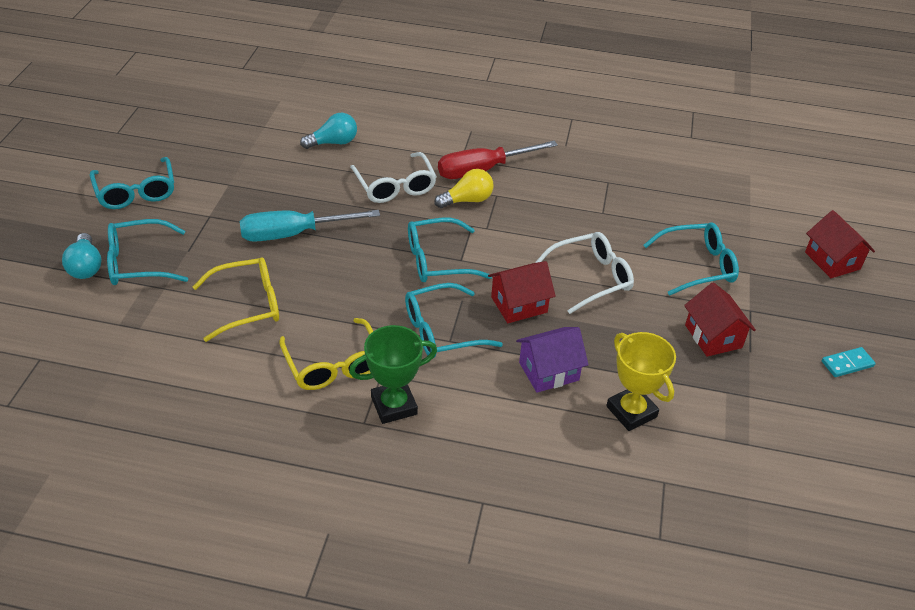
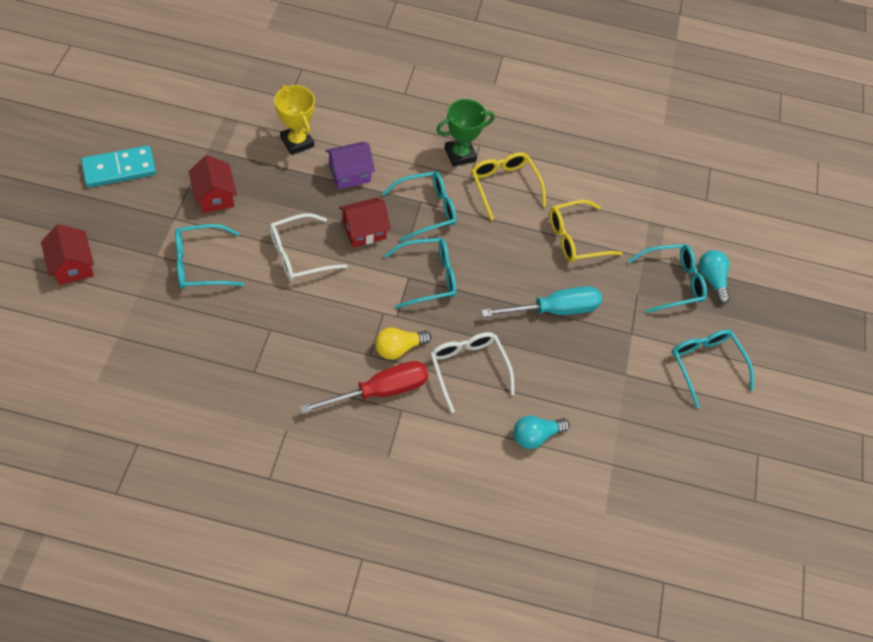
camera: 175 degrees right, 15 degrees up
turquoise domino [822,347,876,377] -> turquoise domino [81,145,156,187], size x1.86

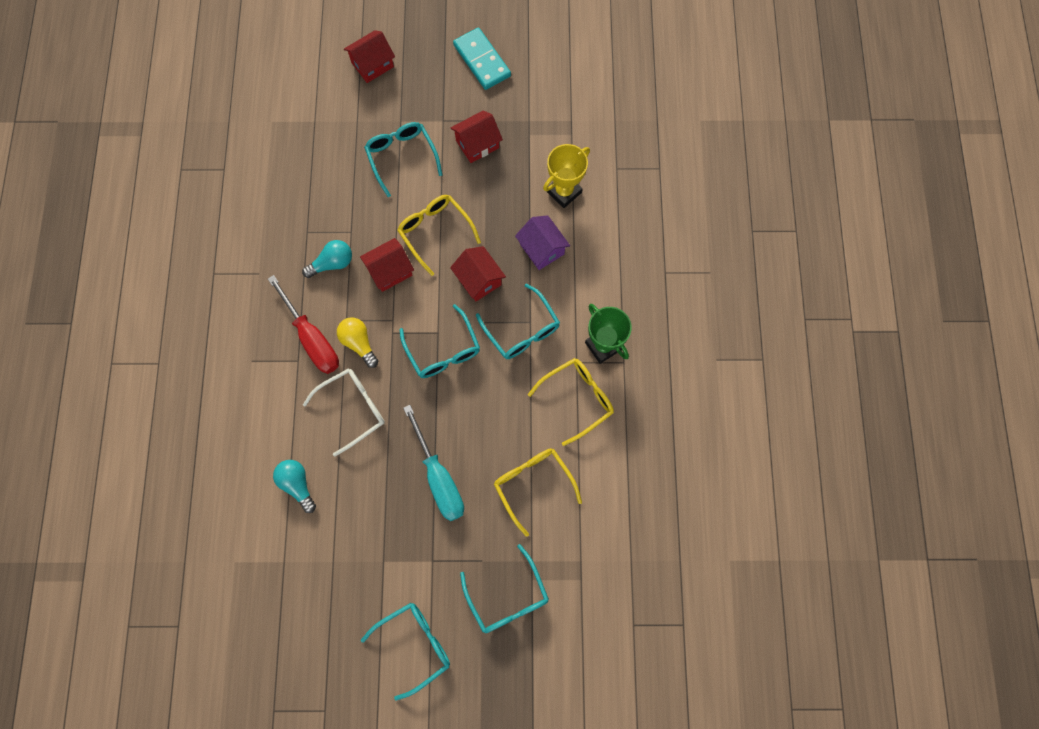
camera: 85 degrees right, 15 degrees up
white glasses [269,213,348,281] -> yellow glasses [397,195,481,276]
turquoise light bulb [698,250,730,304] -> turquoise light bulb moved to [302,240,352,278]
none -> red house [360,238,414,292]

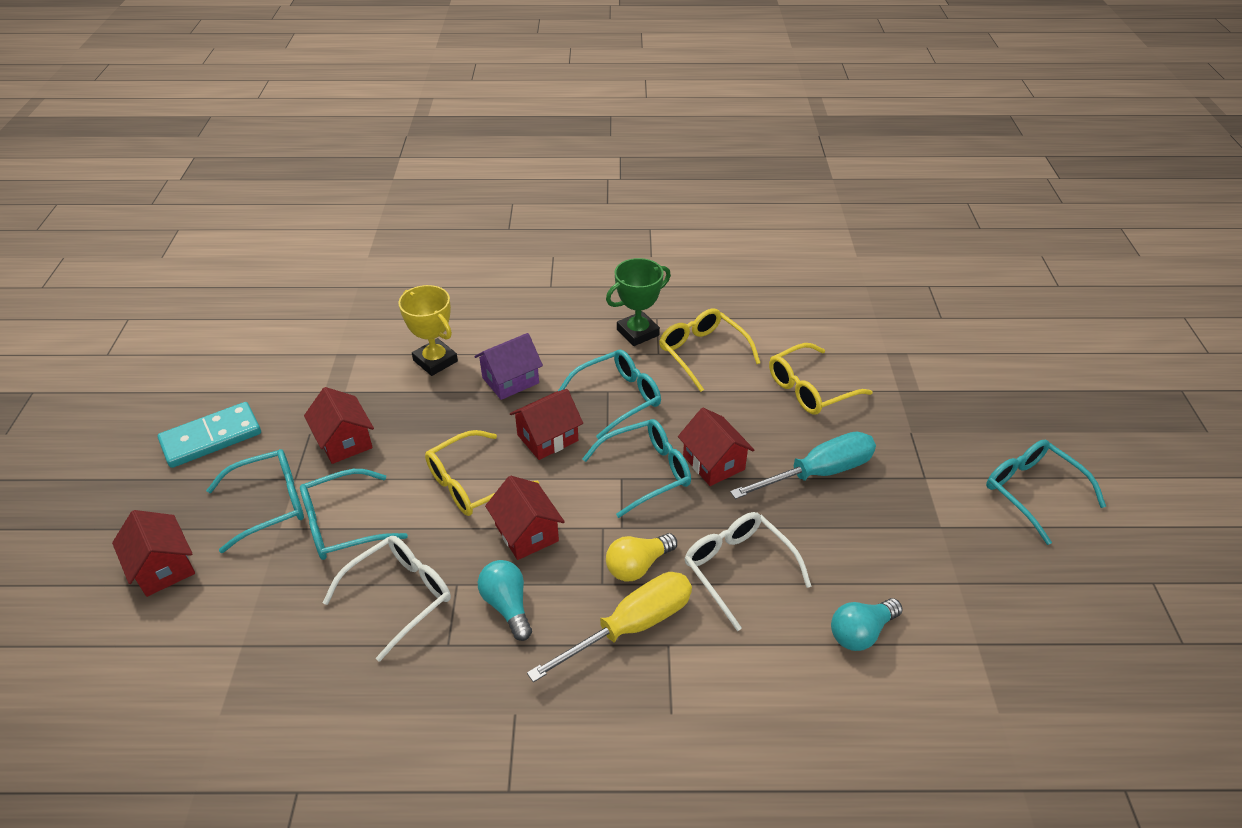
camera: 90 degrees left, 30 degrees down
red screwdriver [268,275,339,374] -> yellow screwdriver [527,572,692,682]
turquoise glasses [460,544,549,633] -> turquoise glasses moved to [206,449,304,553]
none -> white glasses [322,536,451,662]
none -> red house [678,408,754,486]

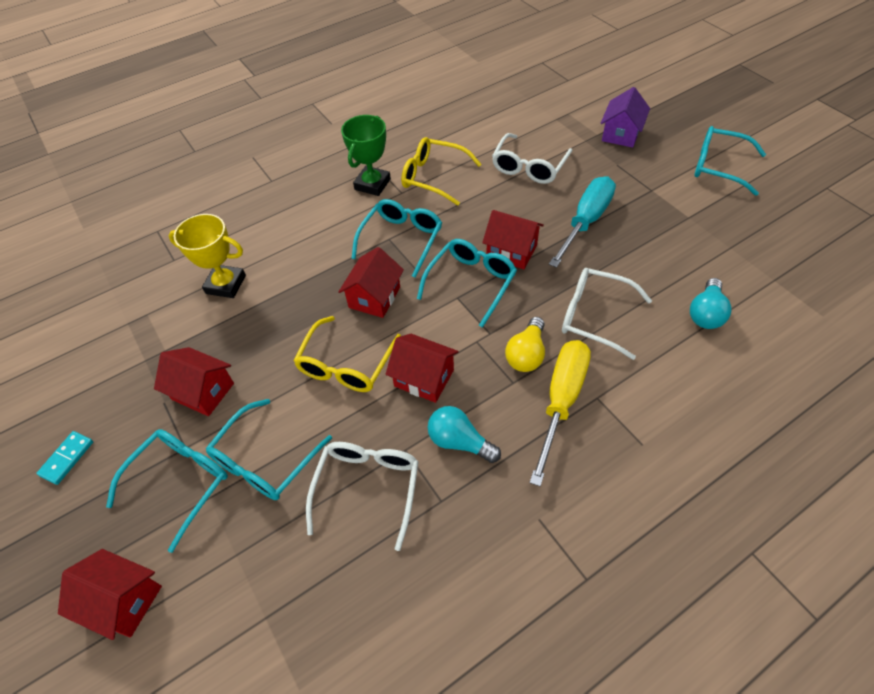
camera: 30 degrees left, 10 degrees up
turquoise domino [158,402,261,468] -> turquoise domino [36,431,93,485], size x0.54
purple house [474,333,543,400] -> purple house moved to [601,87,650,148]
yellow glasses [769,343,873,414] -> white glasses [492,133,573,184]

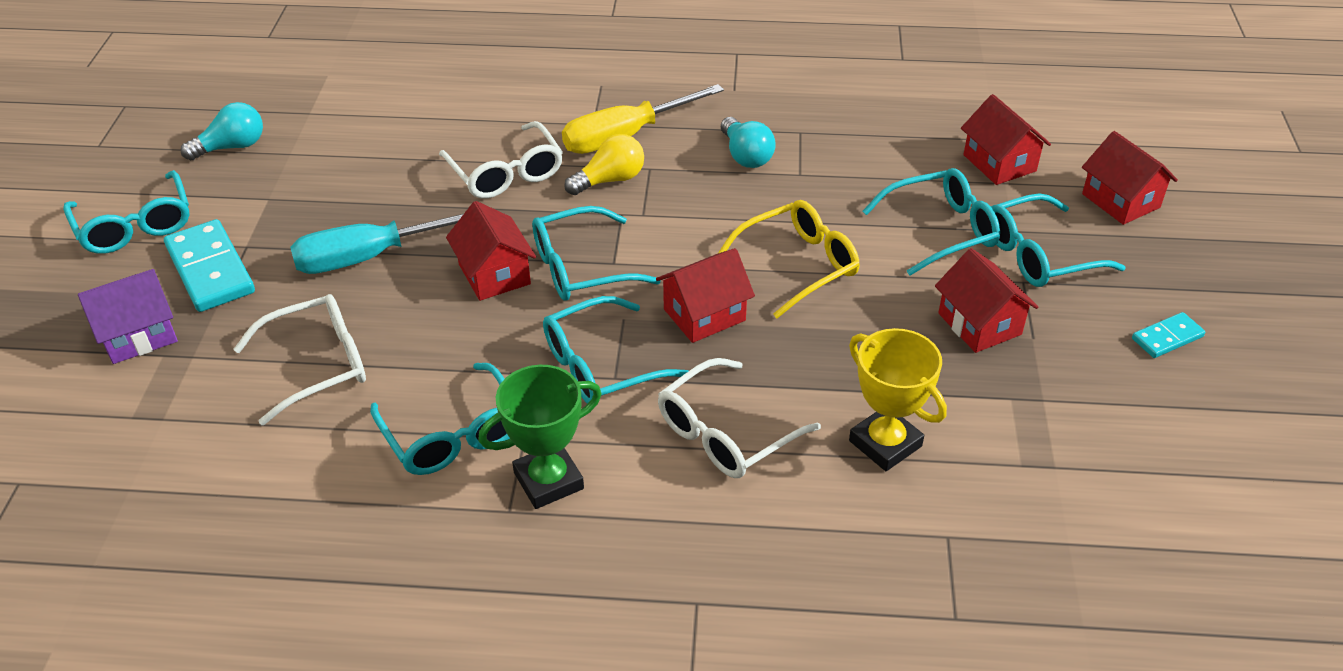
camera: 145 degrees left, 10 degrees down
white glasses [306,442,419,551] -> white glasses moved to [658,358,821,478]
red house [386,334,459,403] -> red house moved to [961,94,1051,185]
yellow glasses [401,137,482,206] -> turquoise glasses [370,363,510,475]
turquoise light bulb [690,278,732,329] -> turquoise light bulb moved to [181,102,263,160]
none -> turquoise domino [164,219,255,312]

